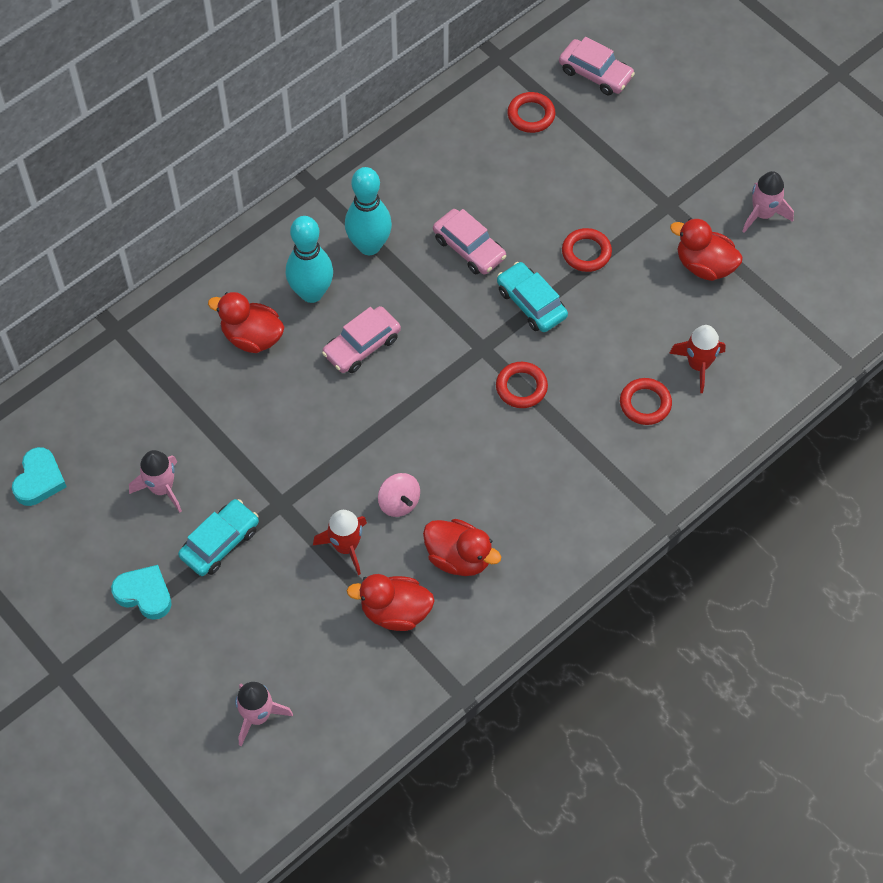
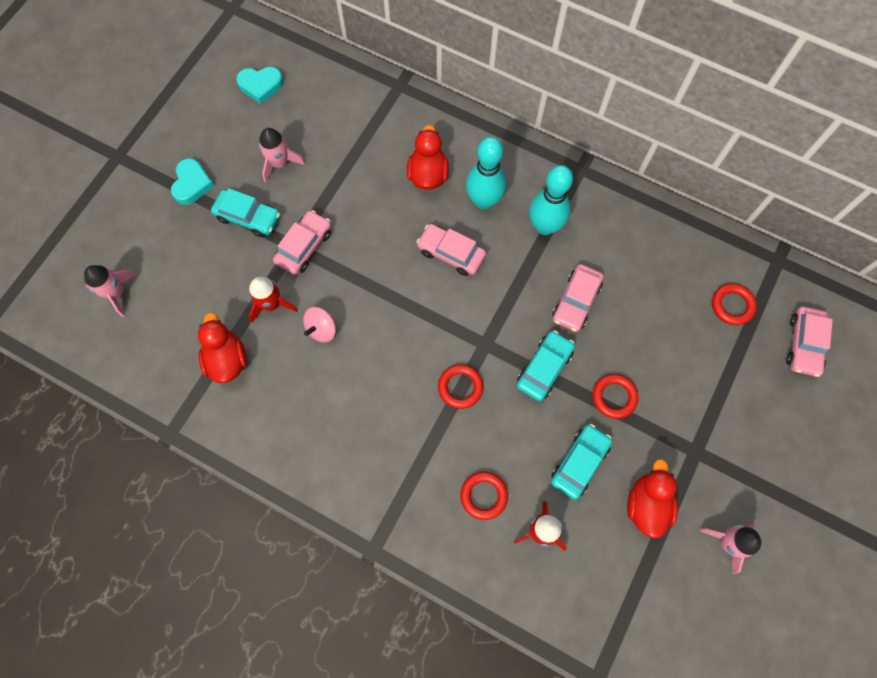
camera: 70 degrees right, 10 degrees up
red duck [423,519,501,576] -> none
none -> pink car [273,210,331,275]
none -> turquoise car [551,424,612,500]

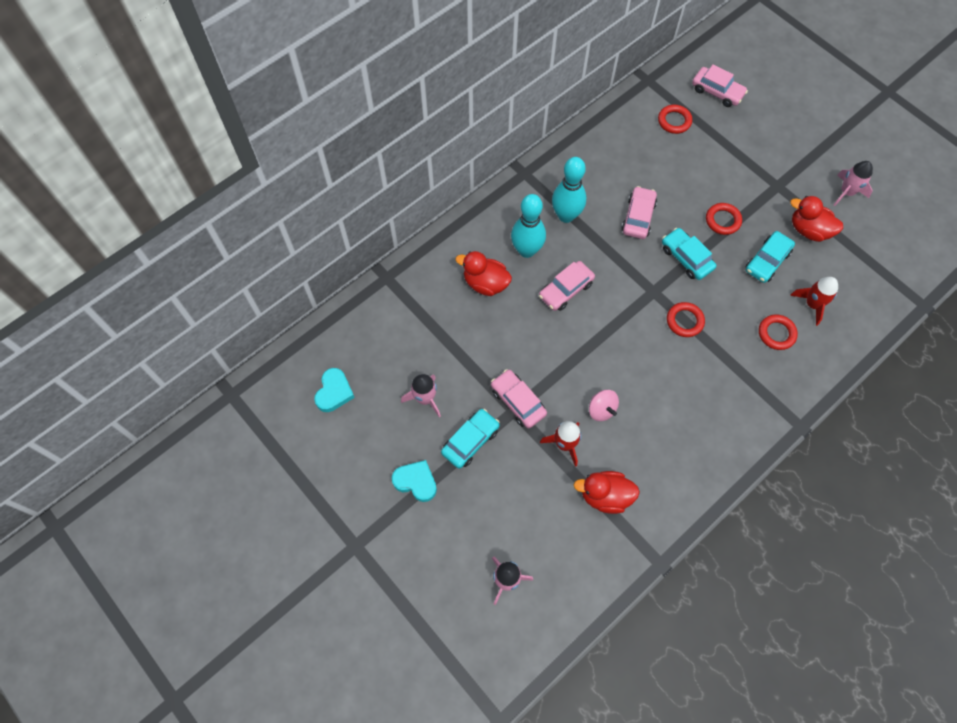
camera: 70 degrees left, 5 degrees down
turquoise car [551,424,612,500] -> turquoise car turned 105 degrees counterclockwise [746,231,795,283]
pink car [552,264,604,332] -> pink car turned 120 degrees counterclockwise [621,186,657,239]

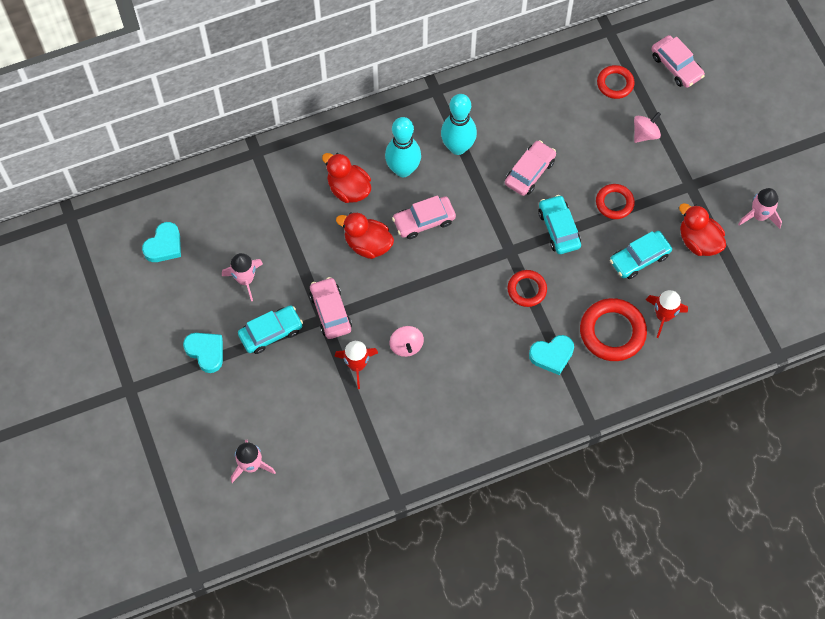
camera: 20 degrees right, 0 degrees up
red duck [574,471,640,514] -> red duck moved to [336,212,394,259]
red ring [759,314,798,350] -> red ring [580,298,647,361], size x1.67
none -> turquoise heart [529,335,574,375]
none -> pink spinning top [634,112,661,143]

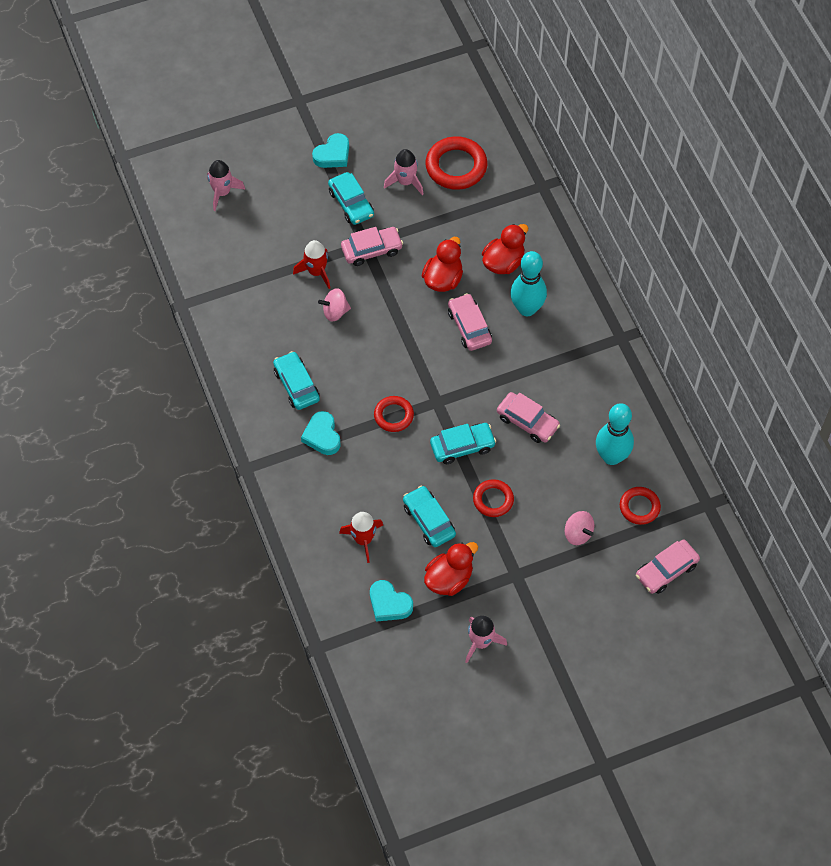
camera: 90 degrees right, 5 degrees down
turquoise heart [142,222,181,262] -> turquoise heart moved to [370,580,413,622]
turquoise bowling pin [441,94,477,155] -> turquoise bowling pin moved to [596,403,634,465]
red ring [580,298,647,361] -> red ring moved to [426,136,487,190]
none -> turquoise car [273,351,320,410]

